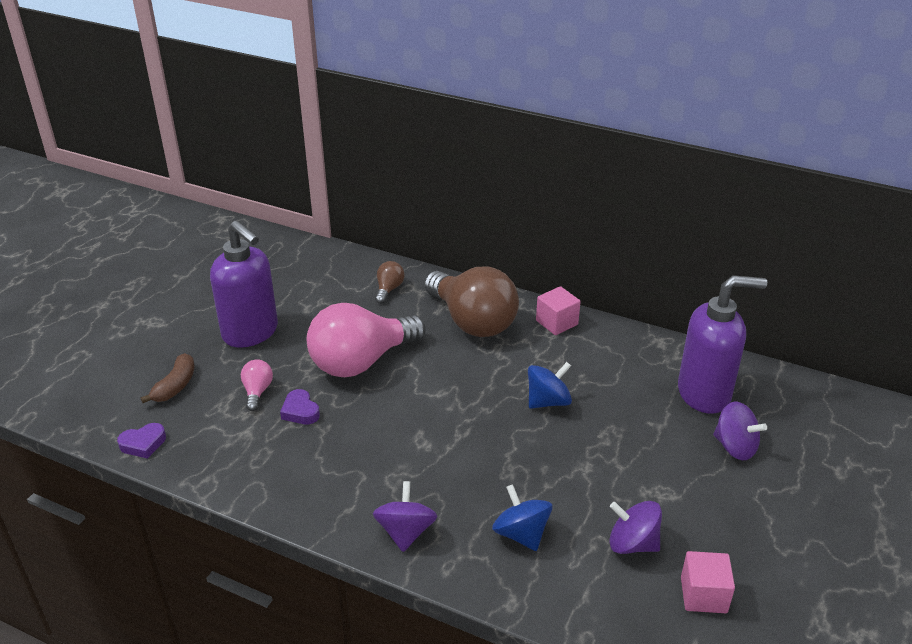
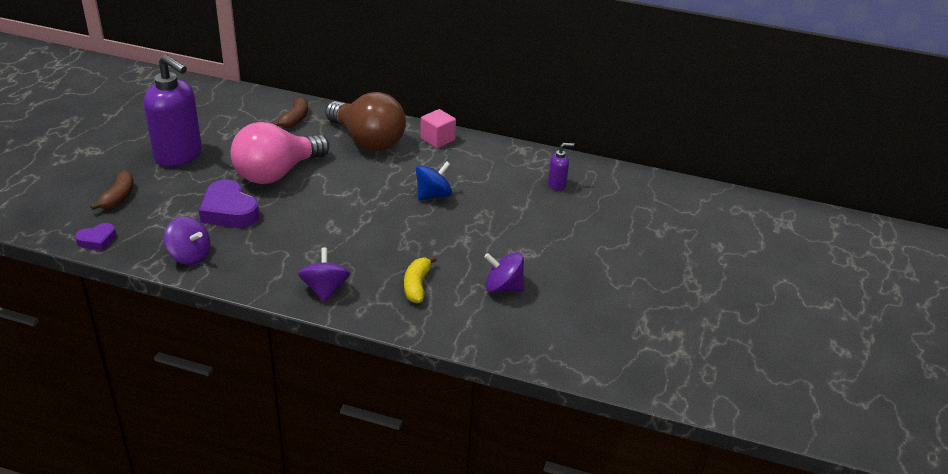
camera: 10 degrees left, 0 degrees up
pink light bulb [241,359,273,411] -> none
purple heart [280,389,320,424] -> purple heart [199,179,259,228], size x1.81
brown light bulb [375,261,404,303] -> brown banana [272,97,308,128]
blue spinning top [492,484,553,551] -> yellow banana [404,256,437,303]
purple soap dispenser [678,275,767,414] -> purple soap dispenser [548,143,574,191], size x0.43
pink cube [681,551,735,613] -> none
purple spinning top [713,402,767,460] -> purple spinning top moved to [164,217,210,265]

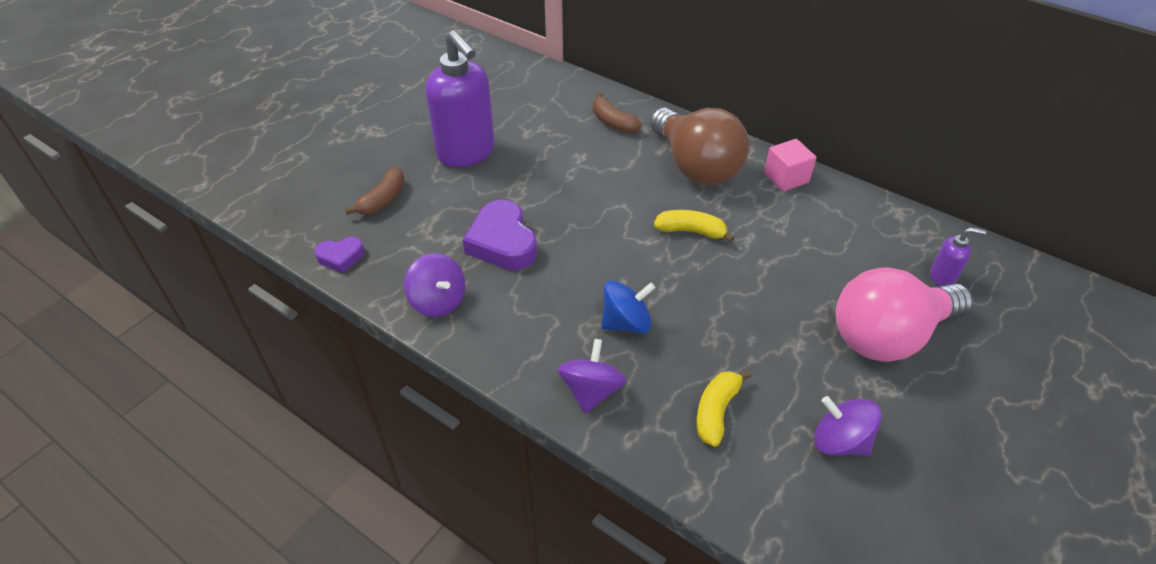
camera: 20 degrees right, 10 degrees up
pink light bulb [230,122,329,184] -> pink light bulb moved to [836,267,973,362]
brown banana [272,97,308,128] -> brown banana turned 105 degrees clockwise [593,93,642,133]
blue spinning top [416,161,452,201] -> blue spinning top moved to [601,280,655,333]
none -> yellow banana [654,210,734,242]

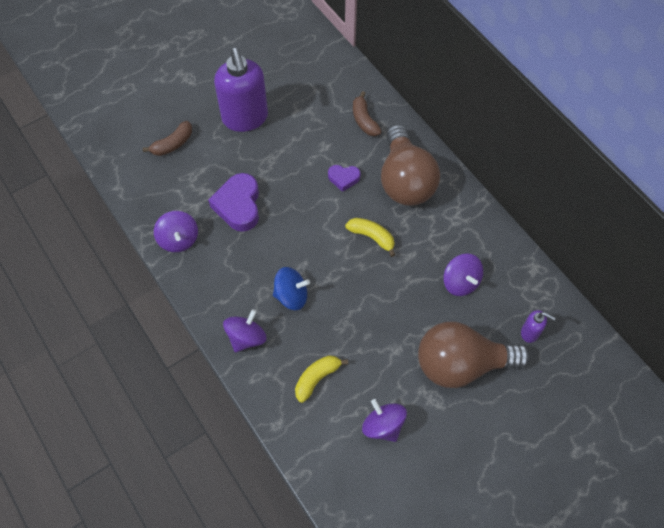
camera: 20 degrees right, 15 degrees up
purple heart [314,237,365,273] -> purple heart moved to [328,165,360,192]
pink cube [764,139,816,191] -> none
pink light bulb [836,267,973,362] -> brown light bulb [418,322,530,388]
none -> purple spinning top [443,254,483,296]

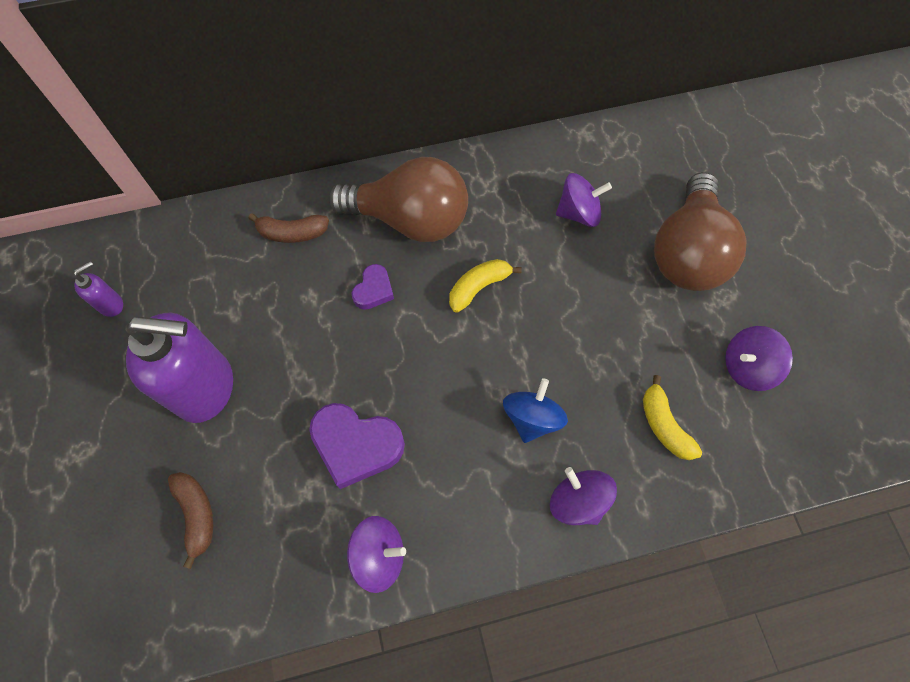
camera: 70 degrees left, 5 degrees up
purple soap dispenser [521,310,556,343] -> purple soap dispenser moved to [73,261,123,317]

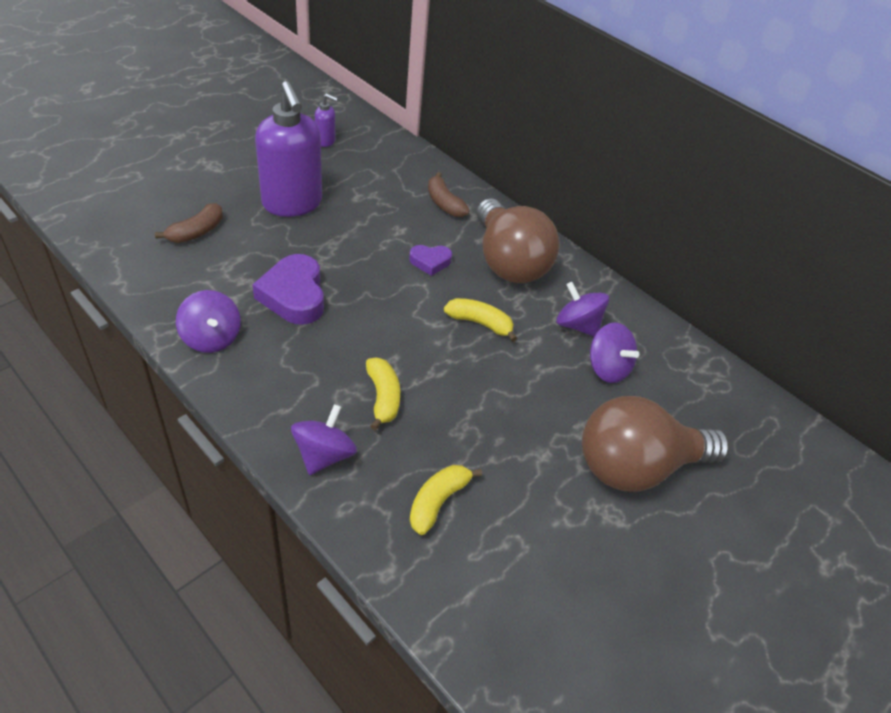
camera: 55 degrees right, 20 degrees down
blue spinning top [503,378,568,443] -> yellow banana [366,358,400,430]
purple spinning top [725,326,793,391] -> purple spinning top moved to [556,282,609,337]

